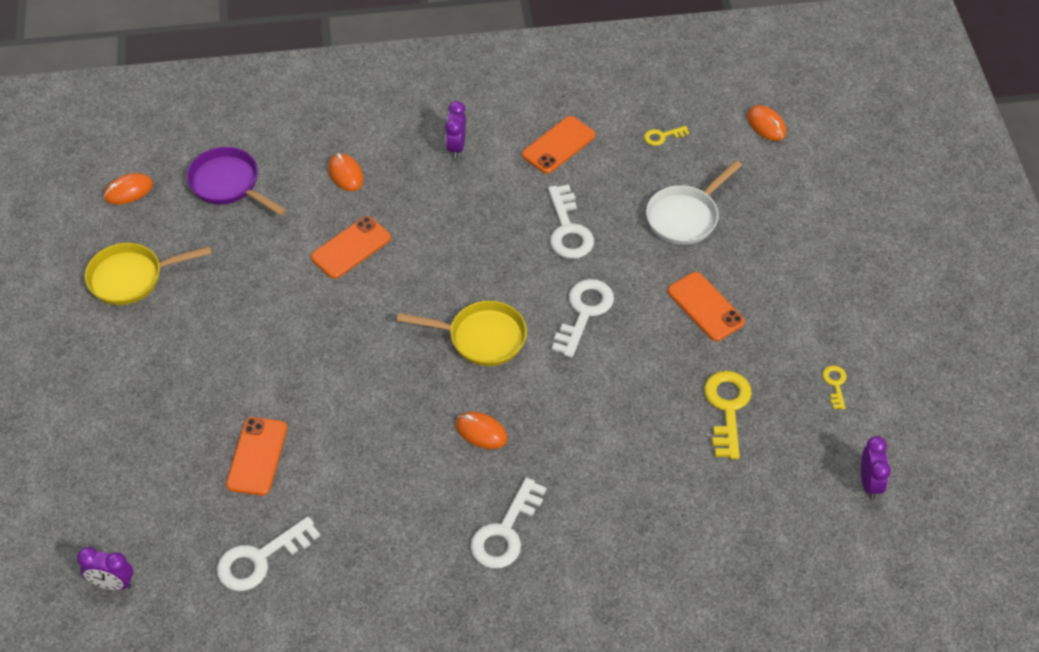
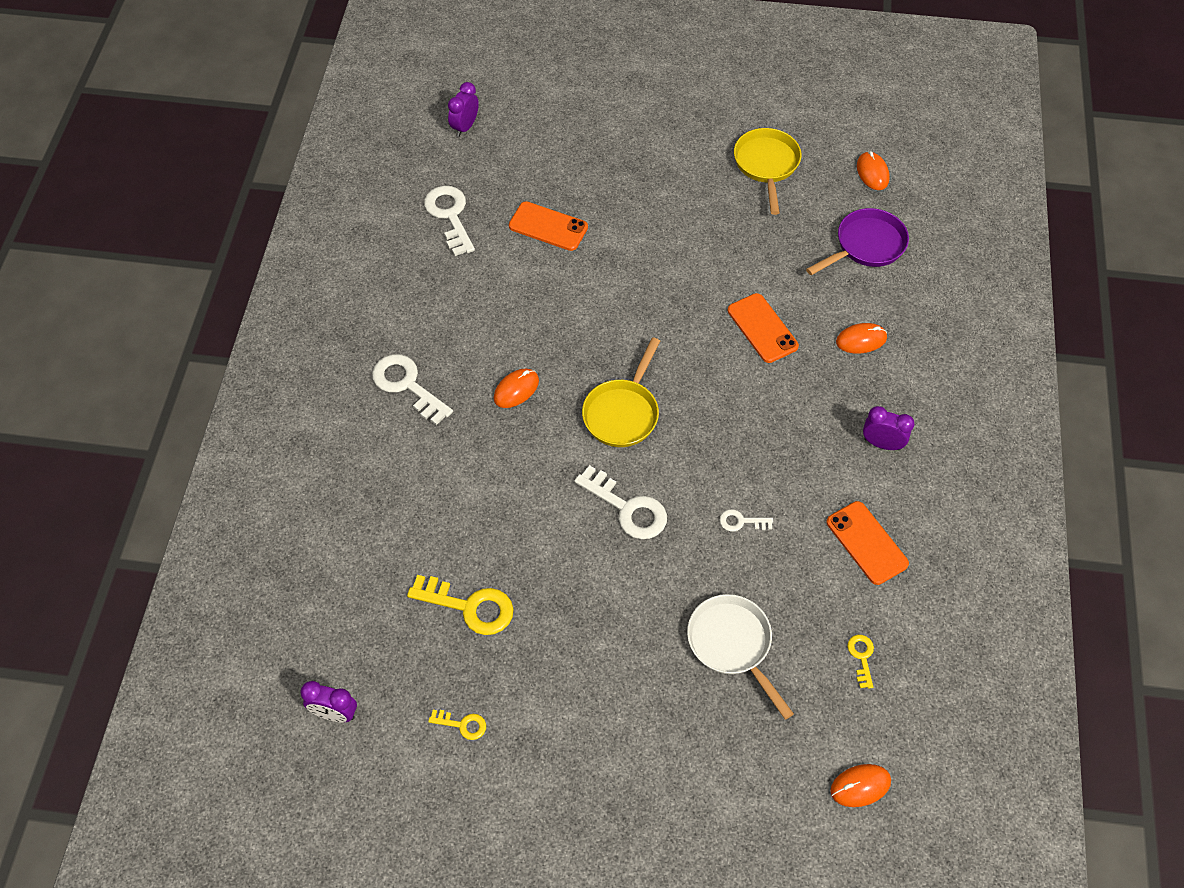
camera: 105 degrees right, 5 degrees up
white key [548,185,594,259] -> white key [719,509,773,531], size x0.51
orange phone [668,272,745,341] -> none

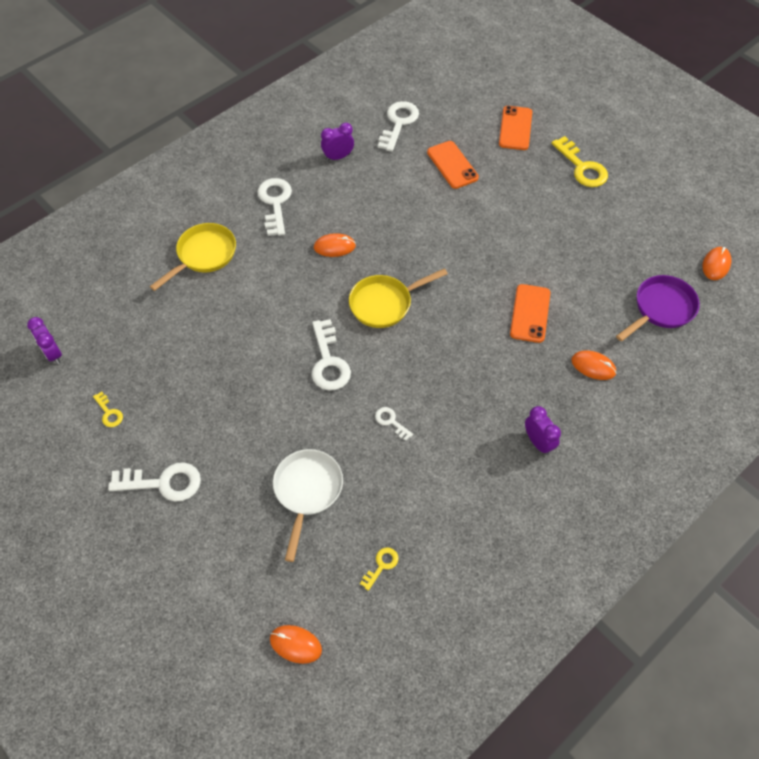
camera: 40 degrees right, 0 degrees up
yellow key [407,575,514,635] -> yellow key moved to [551,136,608,187]
purple clock [448,82,479,137] -> purple clock moved to [321,123,354,161]
yellow pan [734,128,801,215] -> yellow pan moved to [150,223,236,291]
purple pan [806,208,909,275] -> purple pan turned 45 degrees counterclockwise [616,275,700,341]
orange phone [827,501,909,585] -> orange phone moved to [499,106,532,150]
none -> white key [108,462,201,502]

